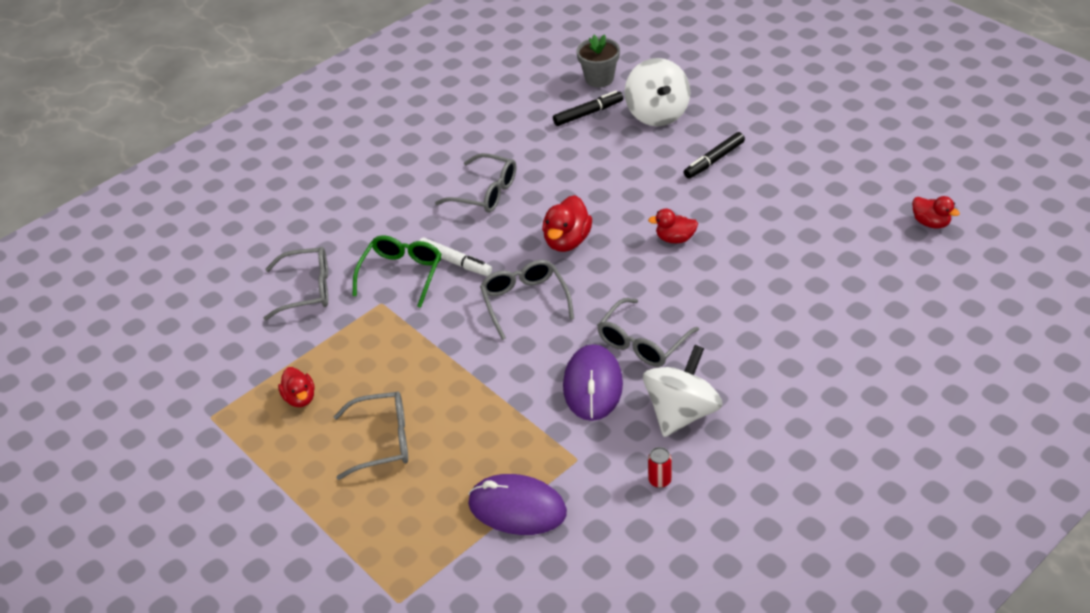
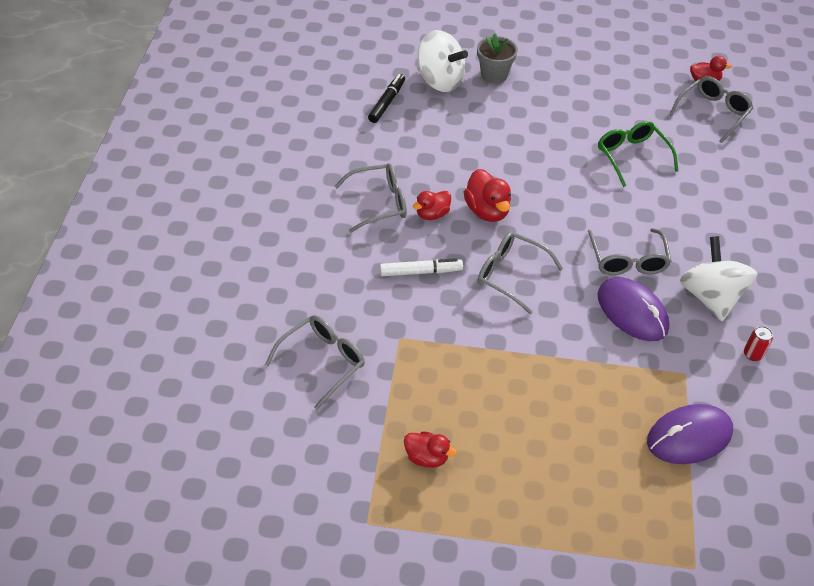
camera: 45 degrees left, 5 degrees up
grey glasses [334,392,408,480] -> grey glasses moved to [669,76,753,143]
green glasses [352,235,441,308] -> green glasses moved to [598,121,679,187]
grey flower pot [577,34,620,87] -> grey flower pot moved to [477,33,518,84]
red duck [648,208,698,243] -> red duck moved to [413,191,451,220]
black marker [684,132,745,179] -> none

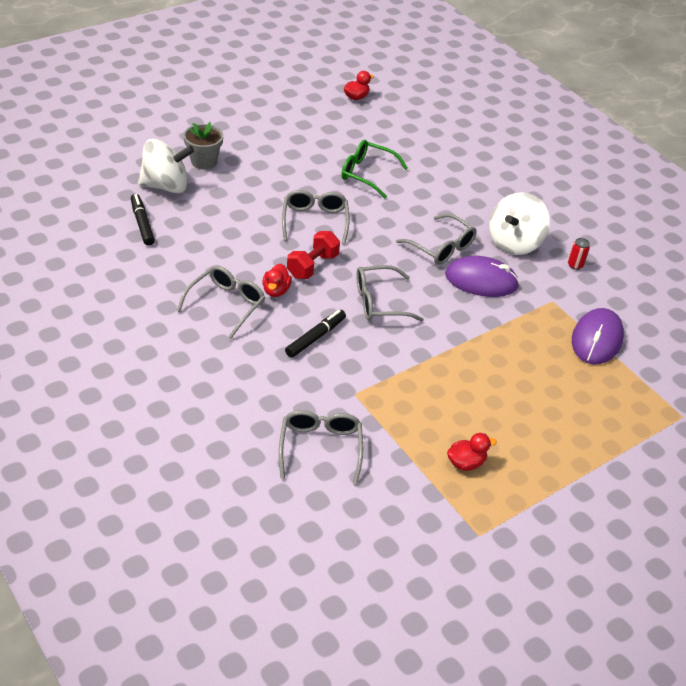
camera: 45 degrees left, 5 degrees down
white marker [380,258,463,276] -> black marker [285,310,346,358]
red duck [464,169,511,222] -> red dumbbell [287,231,340,279]
grey glasses [669,76,753,143] -> grey glasses moved to [282,190,349,244]
white spinning top [680,236,757,321] -> white spinning top turned 90 degrees counterclockwise [489,192,550,255]

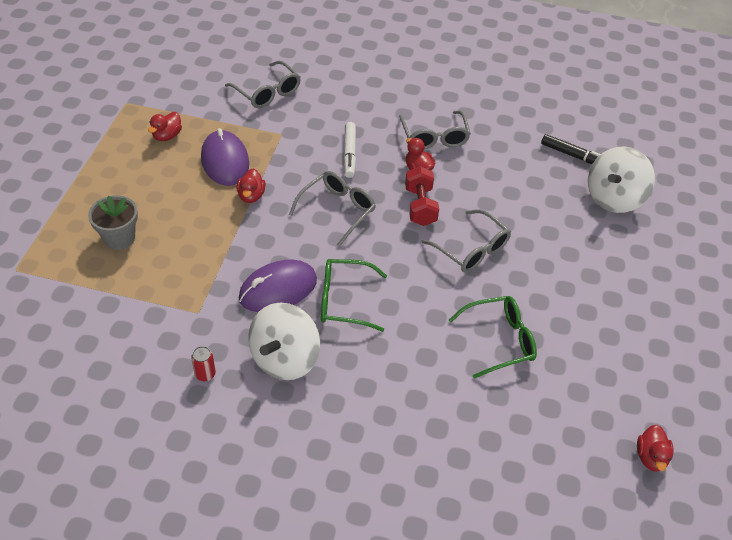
camera: 140 degrees right, 5 degrees up
grey flower pot [183,122,223,169] -> grey flower pot moved to [88,195,138,250]
black marker [285,310,346,358] -> white marker [343,122,356,178]
grey glasses [396,213,477,265] -> green glasses [321,259,387,332]
white spinning top [489,192,550,255] -> white spinning top turned 150 degrees counterclockwise [248,303,320,380]
purple mouse [572,308,624,365] -> purple mouse moved to [201,128,249,186]
none -> red duck [237,169,266,203]

